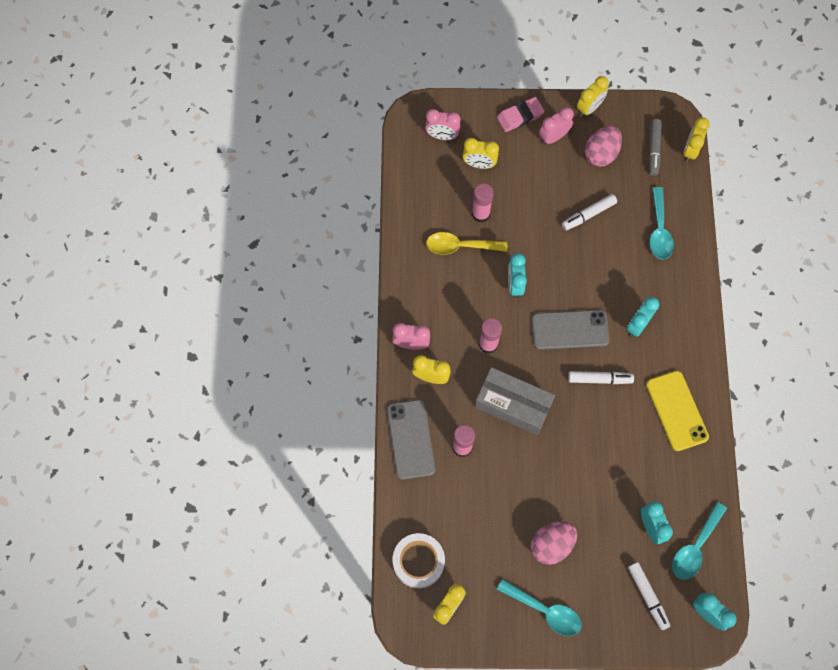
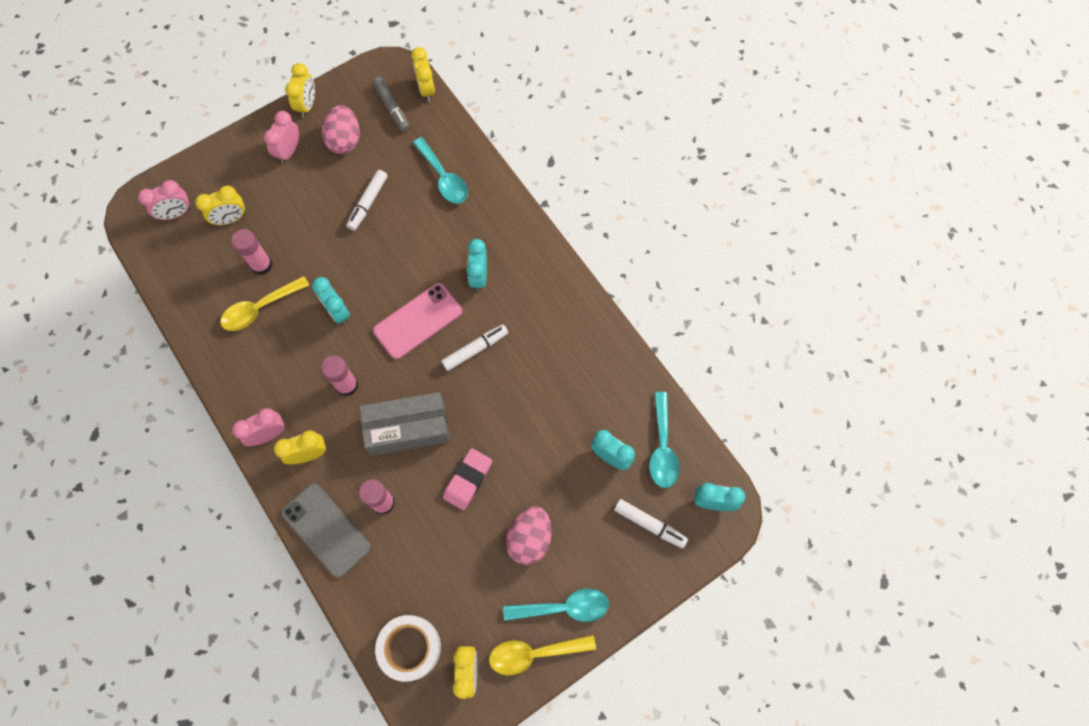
camera: 35 degrees left, 0 degrees up
pink eraser [497,97,545,132] -> pink eraser moved to [443,448,492,510]
grey phone [532,310,610,350] -> pink phone [373,283,462,359]
yellow phone [646,371,709,451] -> none
none -> yellow spoon [489,635,596,675]

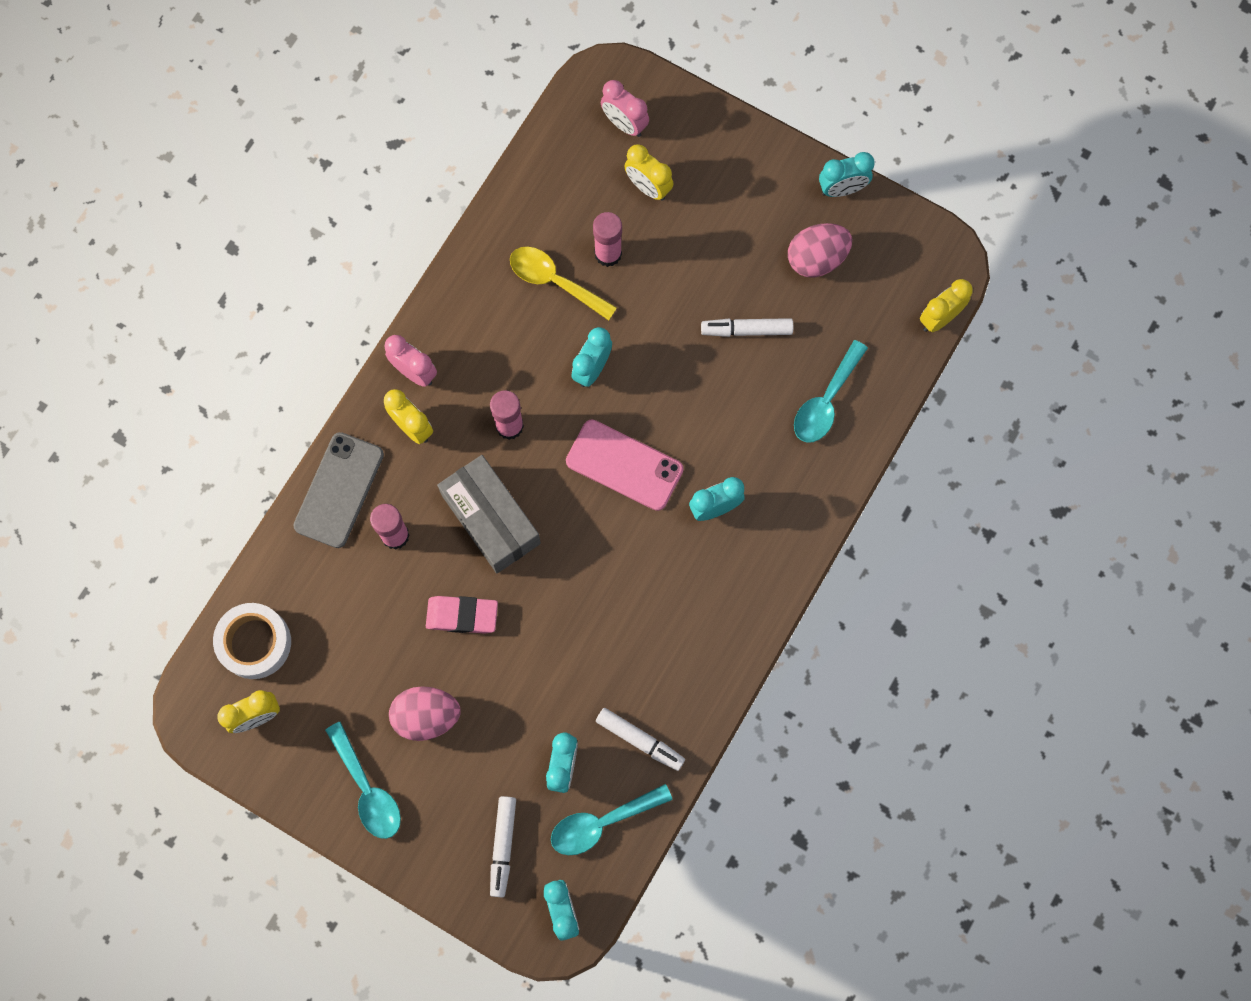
camera: 65 degrees right, 5 degrees up
pink clock [264,111,299,164] -> none
yellow clock [285,63,315,117] -> turquoise clock [819,152,875,197]
grey marker [373,77,410,132] -> none
white marker [441,324,508,371] -> white marker moved to [596,708,685,771]
yellow spoon [489,635,596,675] -> none

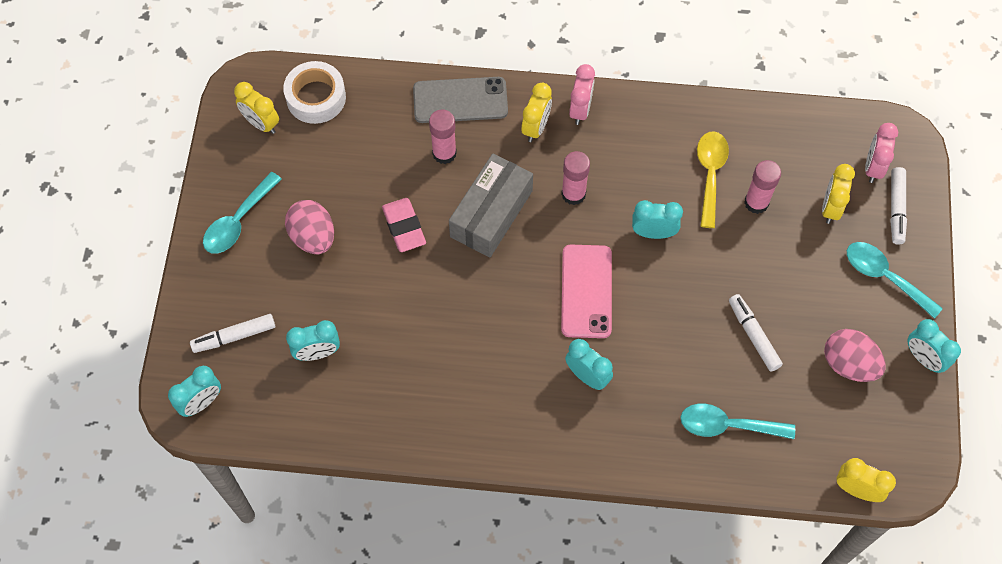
camera: 65 degrees right, 10 degrees down
turquoise spoon [551,784,673,855] -> turquoise spoon moved to [847,242,943,319]
white marker [596,708,685,771] -> white marker moved to [890,167,907,245]

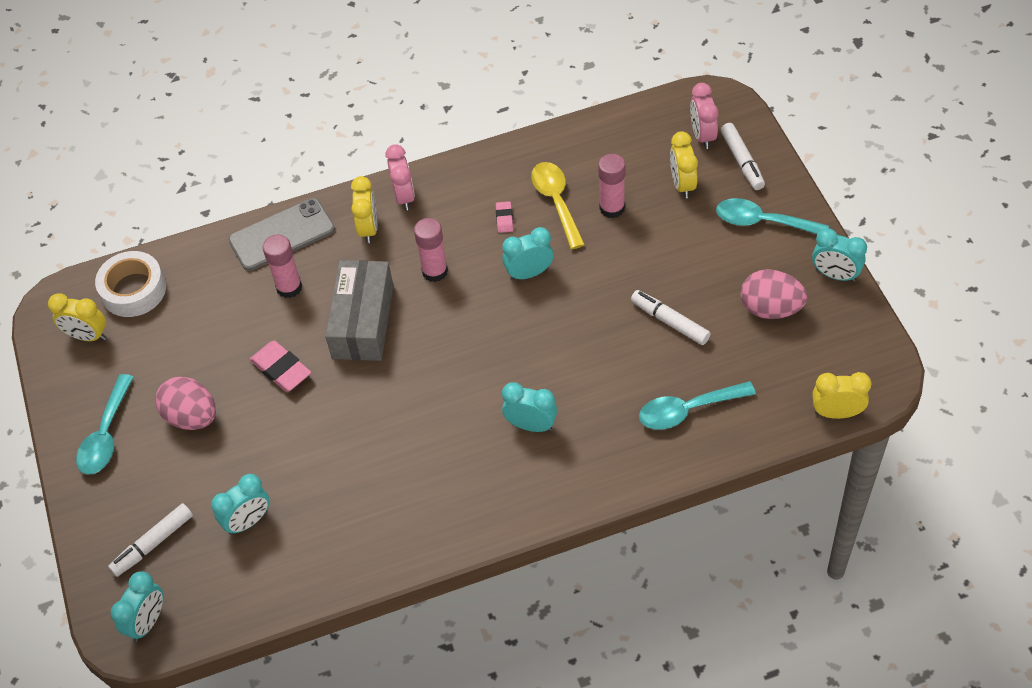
camera: 20 degrees left, 10 degrees down
pink phone [561,245,612,338] -> none
none -> pink eraser [496,201,513,233]

